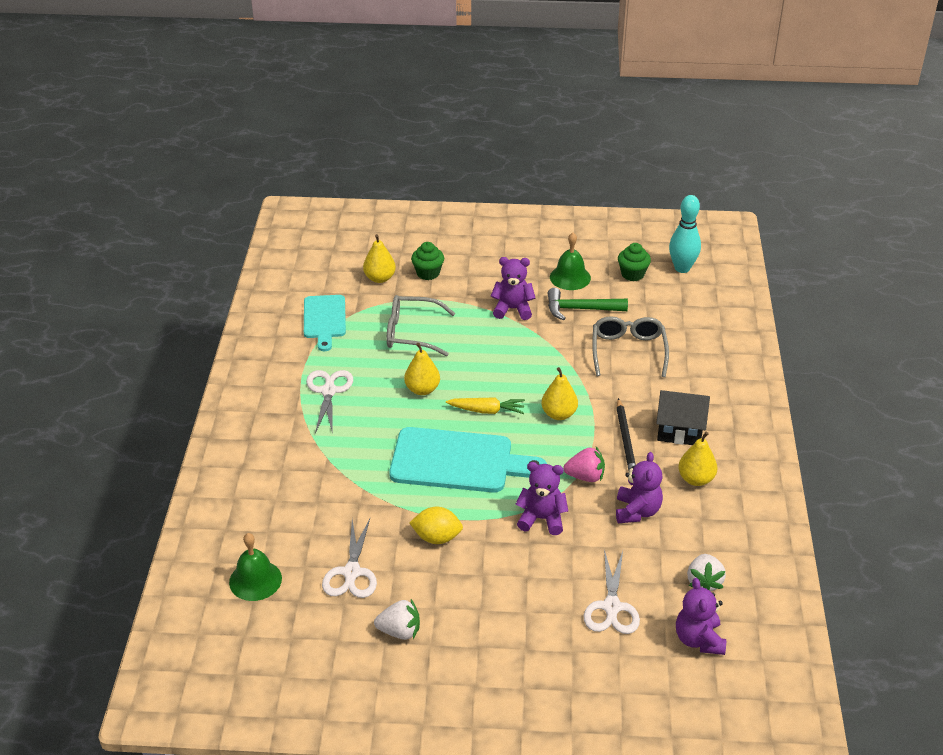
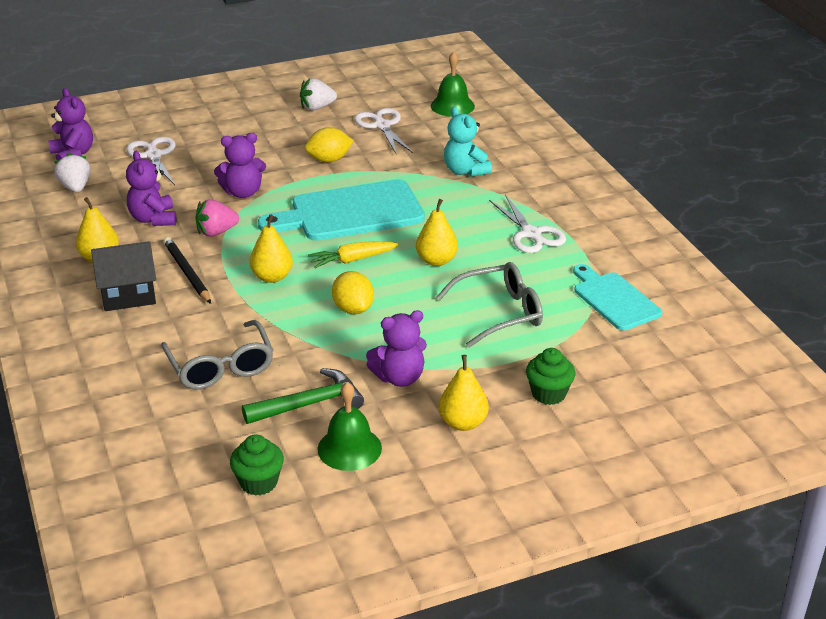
camera: 155 degrees right, 5 degrees down
yellow pear [363,234,396,283] -> yellow pear moved to [439,355,489,431]
turquoise bowling pin [669,195,701,273] -> none
none -> yellow lemon [332,271,374,315]
none -> turquoise teddy bear [444,107,492,177]

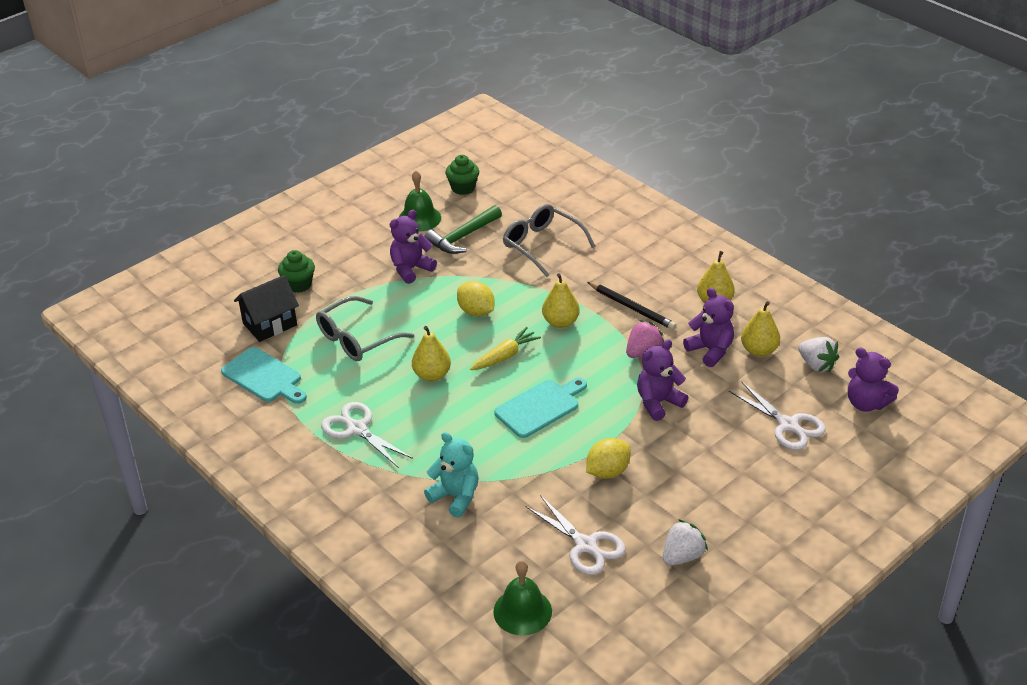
camera: 160 degrees right, 5 degrees up
black house [91,241,156,311] -> black house moved to [234,275,299,342]
turquoise cutting board [258,179,425,241] -> turquoise cutting board [494,378,587,438], size x0.62
yellow pear [439,355,489,431] -> yellow pear moved to [741,301,780,357]

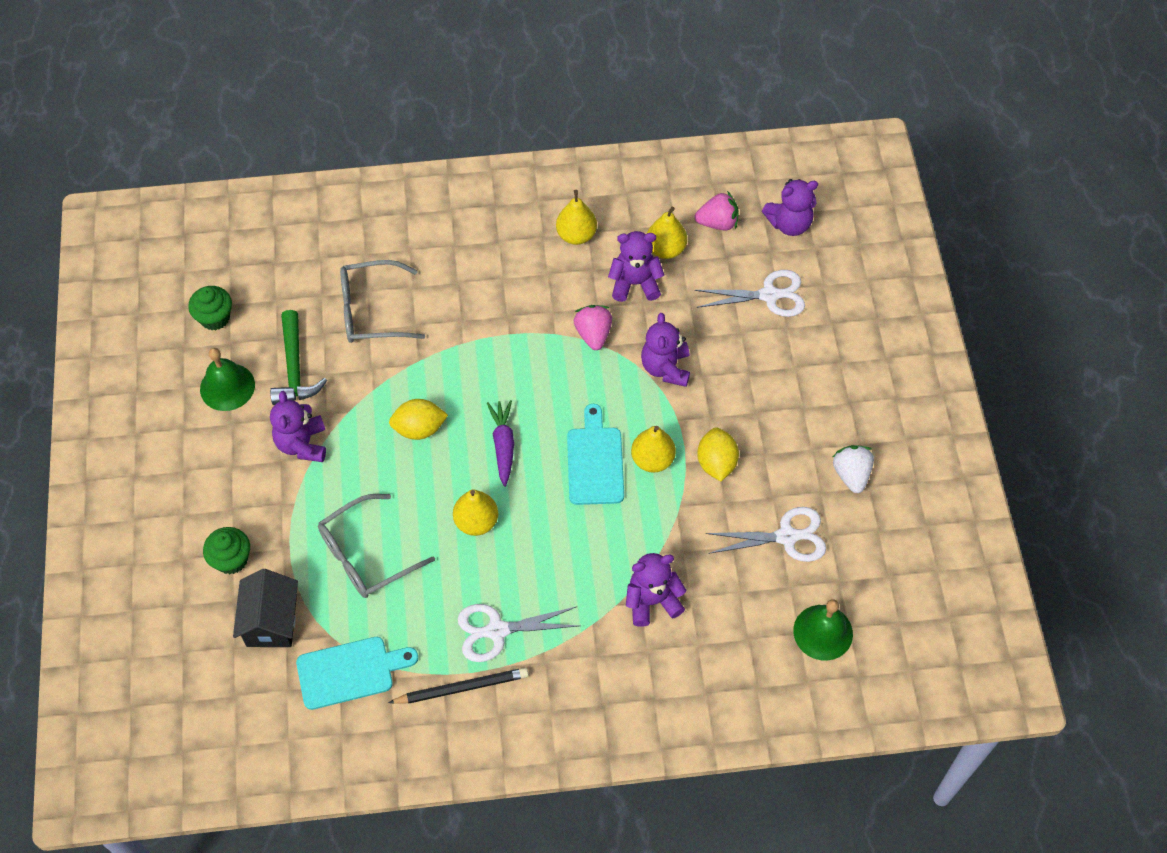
camera: 55 degrees left, 20 degrees up
grey glasses [316,296,414,361] -> grey glasses turned 60 degrees clockwise [318,494,435,598]
turquoise teddy bear [424,432,479,518] -> purple teddy bear [626,553,686,627]
yellow carrot [470,327,541,370] -> purple carrot [487,400,514,487]
yellow pear [542,273,580,328] -> yellow pear moved to [631,426,676,473]
black pencil [587,282,676,330] -> black pencil moved to [388,668,529,704]
white strawberry [798,337,839,372] -> pink strawberry [695,191,739,230]

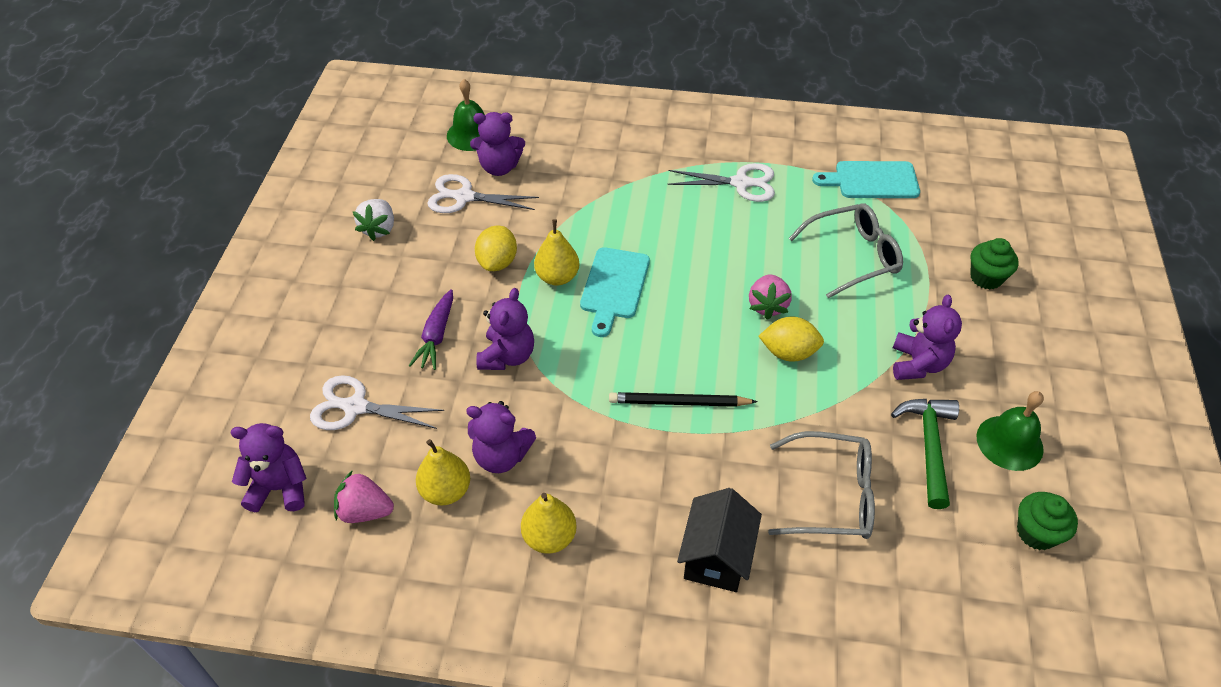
camera: 165 degrees left, 10 degrees down
black house [233,569,298,647] -> black house moved to [677,488,762,592]
black pencil [388,668,529,704] -> black pencil moved to [609,392,758,407]
yellow pear [453,489,498,536] -> none
purple carrot [487,400,514,487] -> purple carrot moved to [409,289,453,370]
pink strawberry [574,305,612,350] -> pink strawberry moved to [749,274,792,320]
purple teddy bear [626,553,686,627] -> purple teddy bear moved to [470,112,525,176]

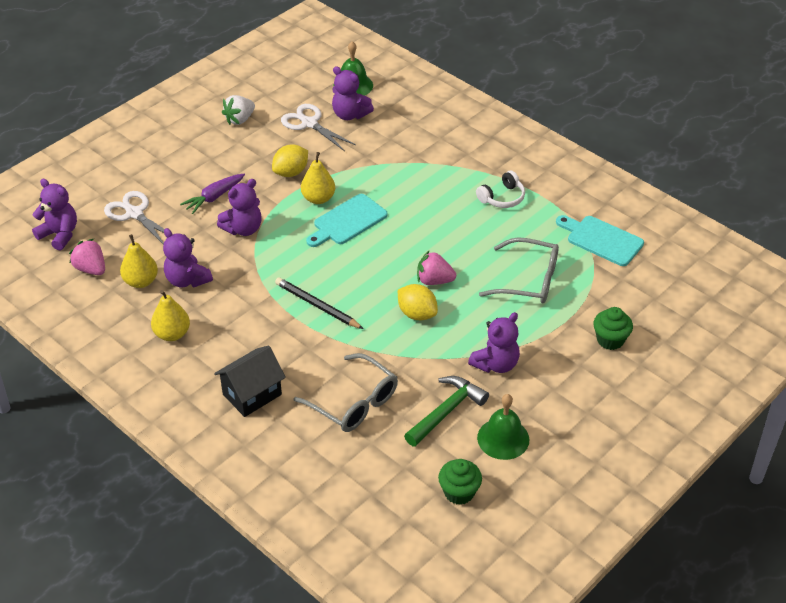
camera: 35 degrees right, 5 degrees down
white scissors [668,163,775,202] -> white headphones [476,171,525,208]
pink strawberry [749,274,792,320] -> pink strawberry turned 60 degrees clockwise [417,251,456,285]

